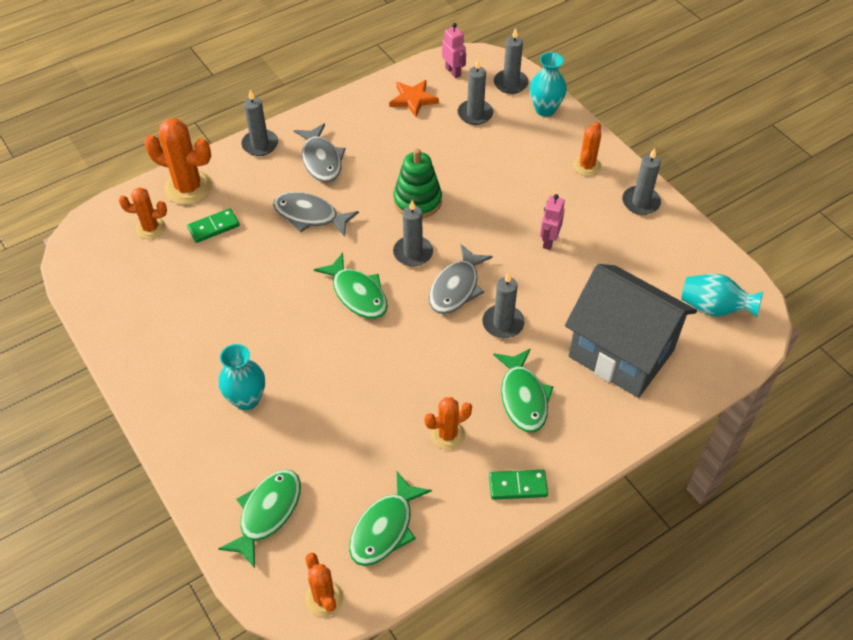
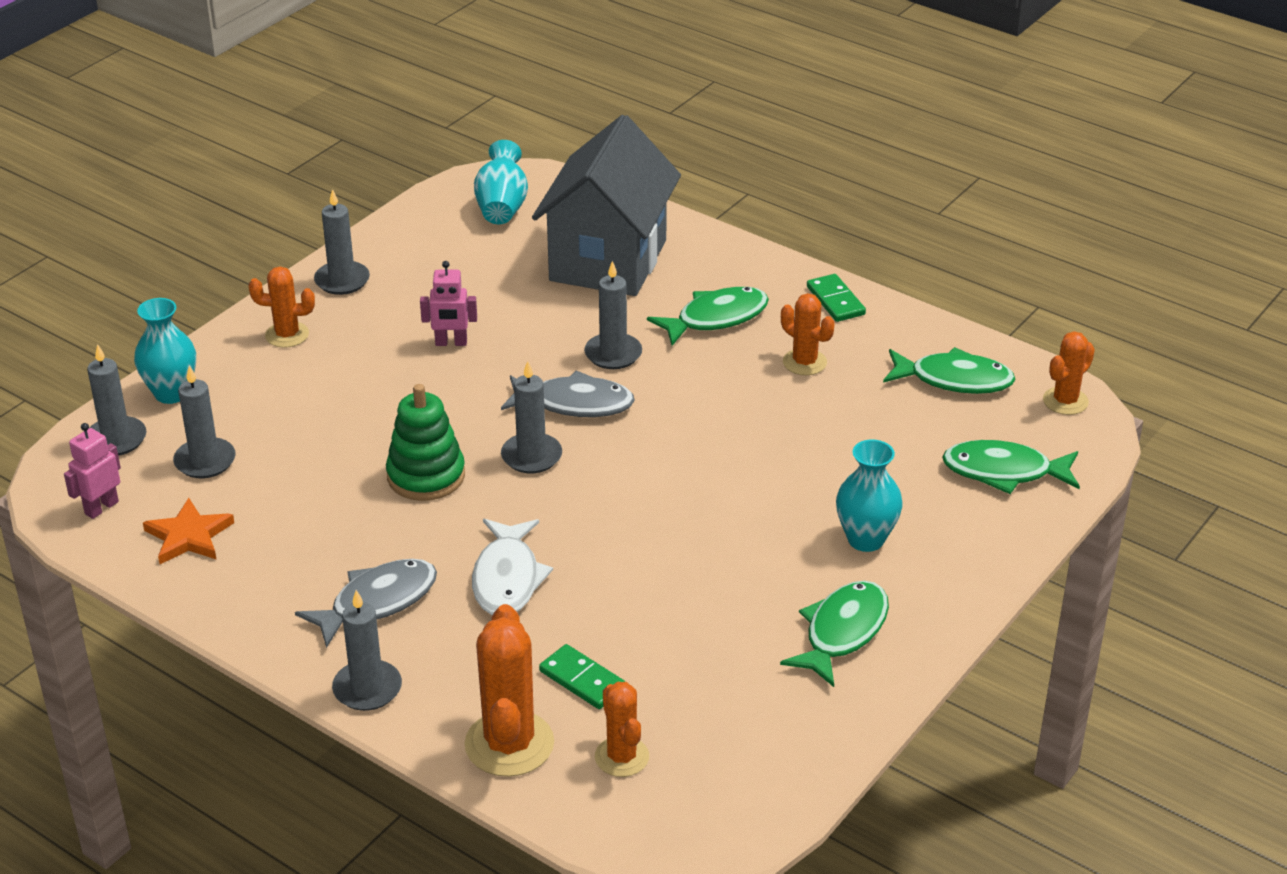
camera: 110 degrees left, 15 degrees down
grey fish [273,192,359,237] -> white fish [472,519,553,615]
green fish [314,252,388,319] -> green fish moved to [780,581,889,687]

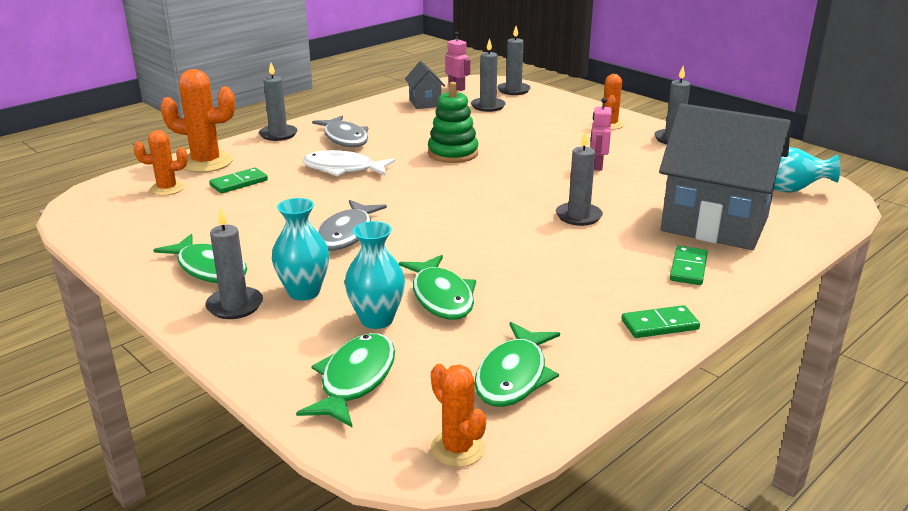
camera: 100 degrees right, 10 degrees down
turquoise vase [134,298,196,404] -> turquoise vase moved to [345,221,405,329]
orange star [143,498,234,564] -> grey house [405,61,445,109]
grey candle [501,361,562,473] -> grey candle moved to [205,207,263,319]
grey fish [501,370,635,417] -> grey fish moved to [317,200,387,250]
green fish [647,287,769,346] -> green fish moved to [399,255,476,320]
orange cactus [781,293,835,375] -> none
none -> green domino [670,246,708,285]

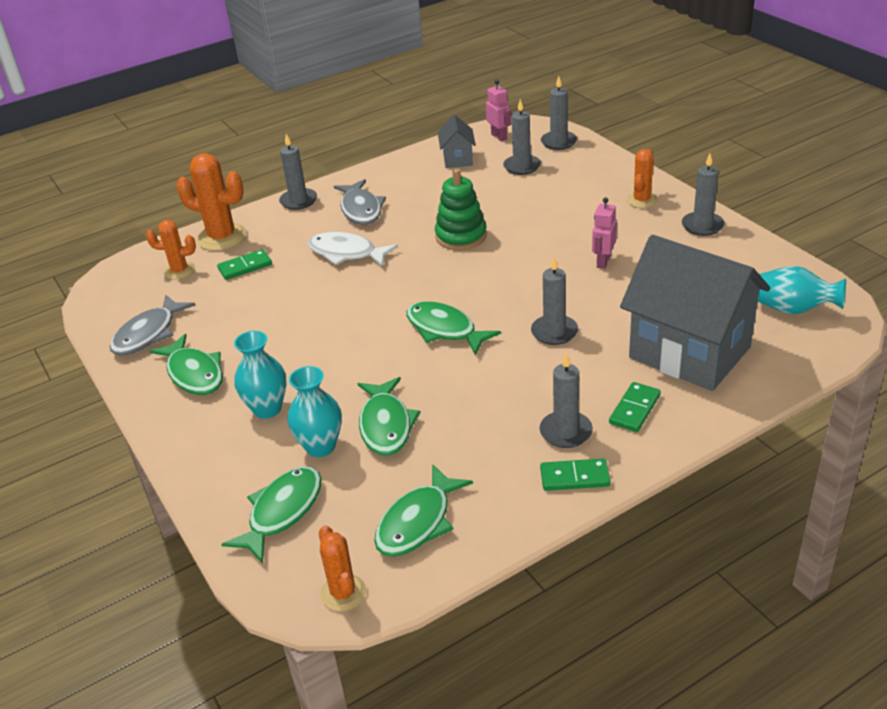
camera: 15 degrees right, 10 degrees up
grey candle [205,207,263,319] -> grey candle moved to [539,353,593,448]
grey fish [317,200,387,250] -> grey fish moved to [110,294,195,356]
none -> green fish [406,301,501,355]

